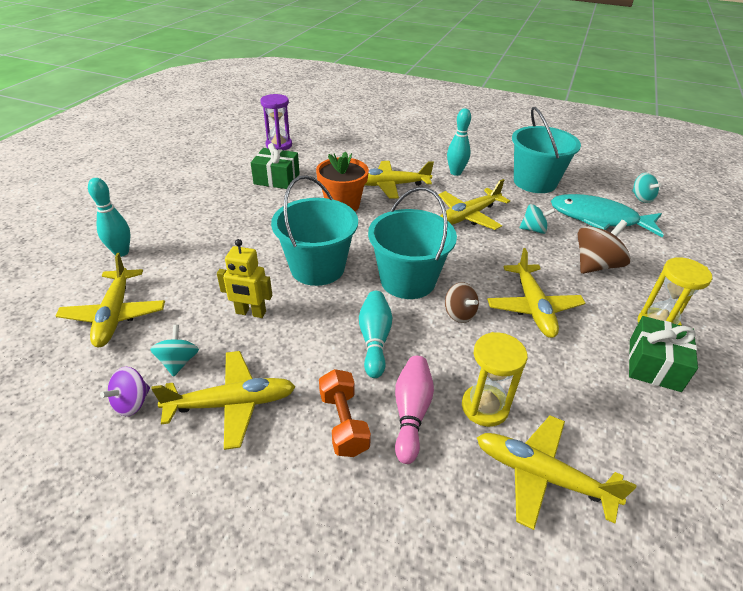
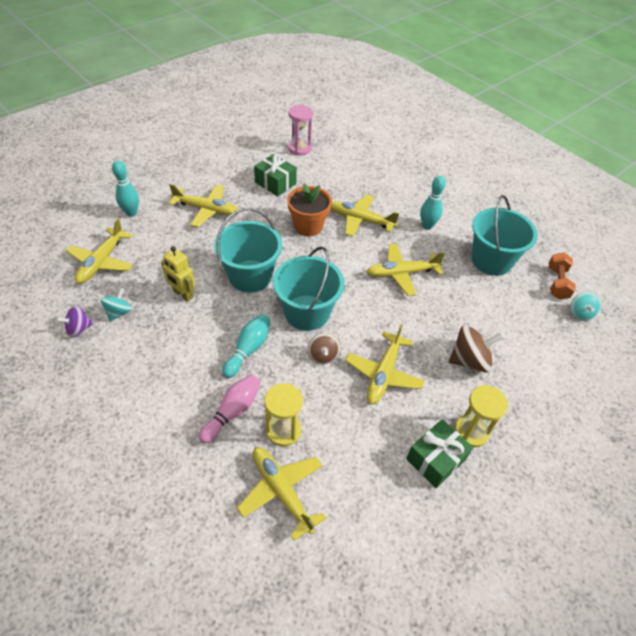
camera: 25 degrees right, 10 degrees up
yellow plane [151,351,296,450] -> yellow plane moved to [169,184,239,227]
purple hourglass [260,94,292,150] -> pink hourglass [288,105,313,156]
orange dumbbell [319,369,371,457] -> orange dumbbell moved to [549,252,576,300]
turquoise spinning top [520,204,555,234] -> none
turquoise fish [551,194,664,238] -> none

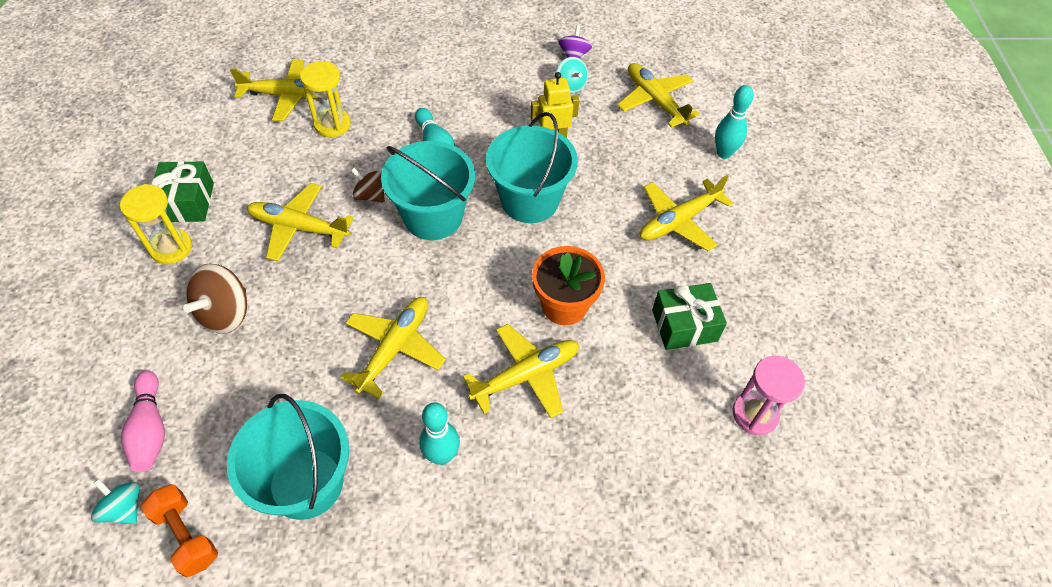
camera: 130 degrees right, 5 degrees up
pink bowling pin [199,374,261,443] -> pink bowling pin moved to [121,370,165,472]
yellow plane [345,324,425,404] -> yellow plane turned 45 degrees counterclockwise [247,183,354,261]

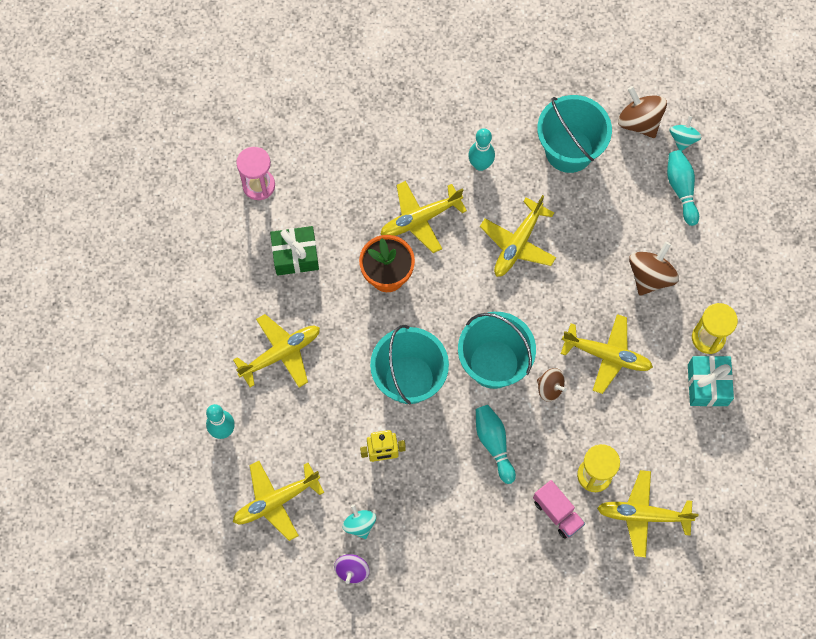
camera: 175 degrees left, 15 degrees up
turquoise spinning top [91,479,140,524] -> turquoise spinning top turned 120 degrees counterclockwise [669,116,702,151]
pink bowling pin [121,370,165,472] -> turquoise bowling pin [667,150,699,226]
orange dumbbell [141,484,218,577] -> brown spinning top [618,86,667,138]
green gift [151,161,214,222] -> turquoise gift [688,356,734,407]
yellow plane [617,63,700,128] -> yellow plane turned 90 degrees clockwise [233,461,324,541]
none -> pink truck [533,480,585,539]

